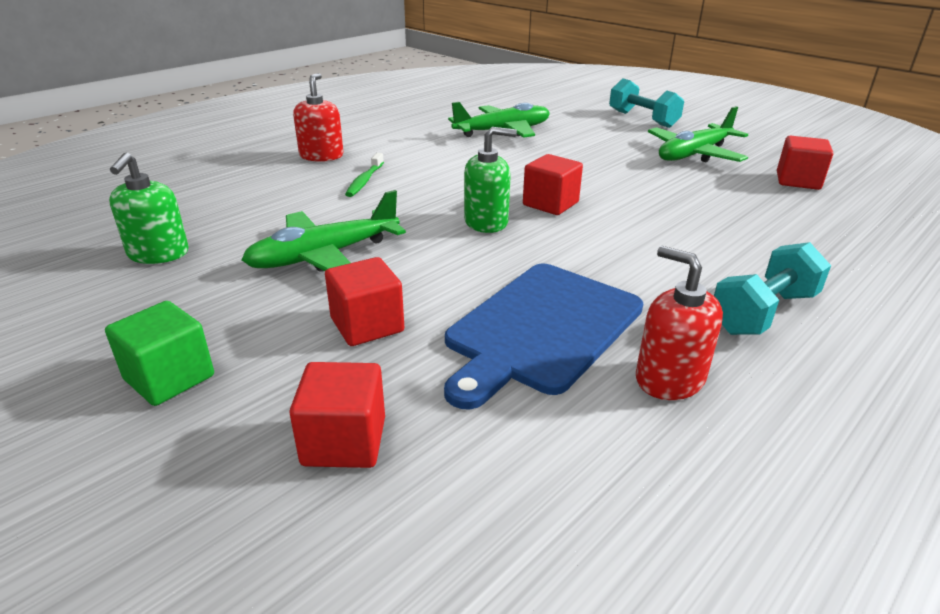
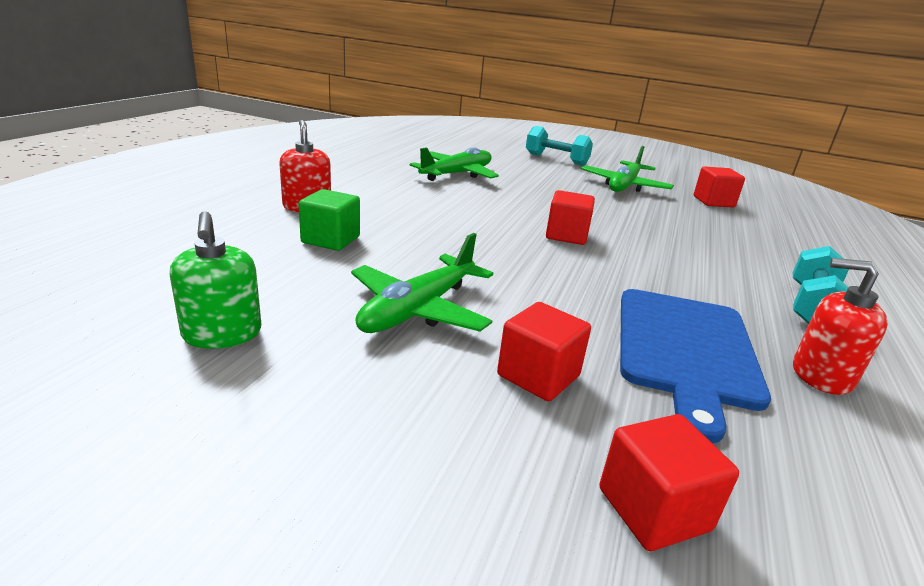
camera: 25 degrees left, 5 degrees down
green cube [105,301,214,406] -> green cube moved to [299,189,360,251]
green toothbrush [345,153,384,197] -> none
green soap dispenser [464,127,517,233] -> none

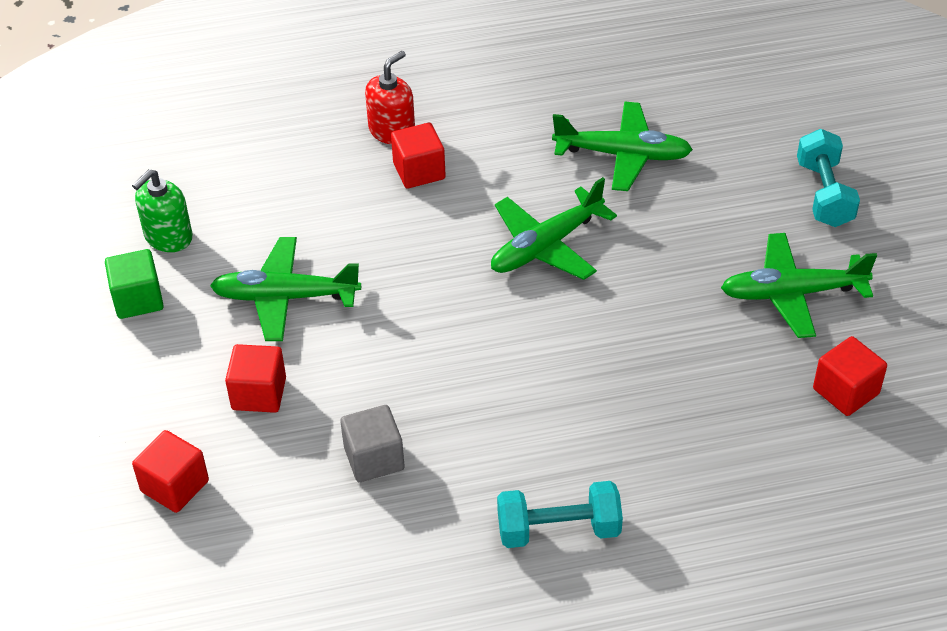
camera: 60 degrees right, 20 degrees up
green cube [299,189,360,251] -> green cube moved to [105,249,164,319]
red cube [546,190,595,245] -> red cube moved to [391,123,446,189]
blue cutting board [620,289,771,444] -> grey cube [340,405,404,482]
red soap dispenser [793,258,888,395] -> none
none -> green plane [491,177,617,280]

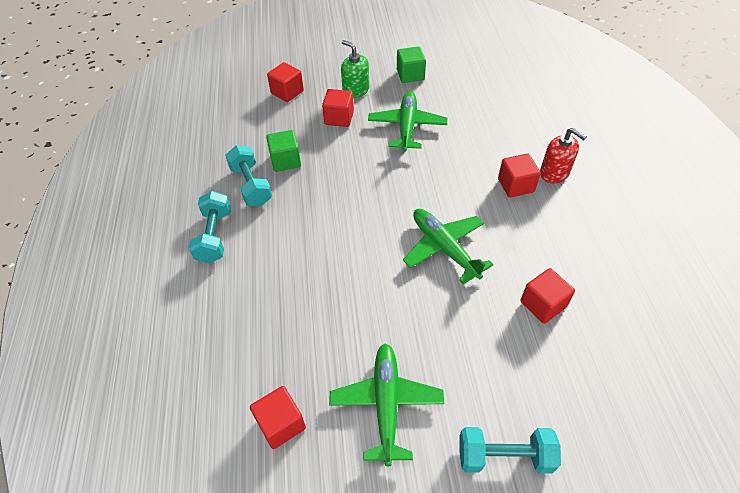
camera: 95 degrees right, 5 degrees up
green soap dispenser [132,169,193,252] -> green soap dispenser moved to [341,40,369,99]
grey cube [340,405,404,482] -> green cube [266,130,301,172]
green plane [552,102,693,191] -> red cube [521,268,575,324]
none -> turquoise dumbbell [225,145,272,206]

